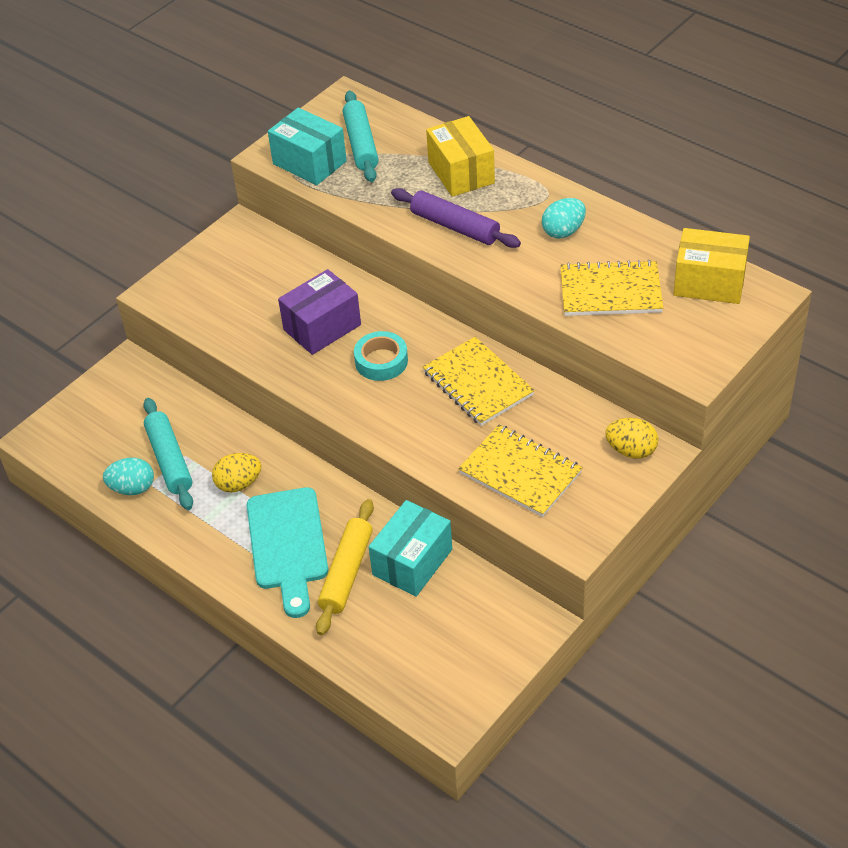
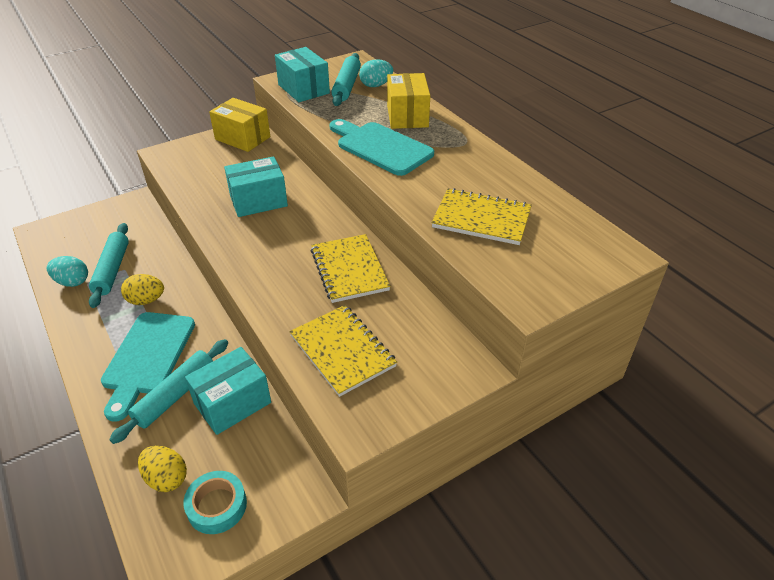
camera: 15 degrees right, 5 degrees down
purple box [278,269,361,355] -> turquoise box [224,156,288,217]
yellow rolling pin [316,499,374,636] -> turquoise rolling pin [109,339,228,444]
turquoise tape [354,331,408,381] -> turquoise tape moved to [183,471,247,534]
purple rolling pin [391,188,521,248] -> turquoise cutting board [329,119,434,176]
turquoise egg [542,198,586,239] -> turquoise egg moved to [359,59,393,87]
yellow egg [605,418,658,459] -> yellow egg moved to [138,446,187,492]
yellow box [673,228,750,304] -> yellow box moved to [209,98,270,152]

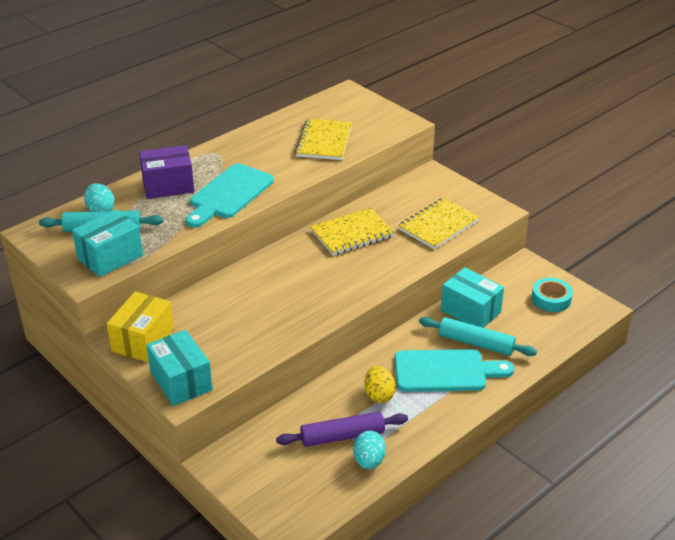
camera: 100 degrees left, 5 degrees down
turquoise rolling pin [89,223,129,308] -> purple rolling pin [276,412,408,447]
yellow egg [138,446,187,492] -> none
turquoise box [224,156,288,217] -> turquoise box moved to [146,330,213,406]
yellow box [387,73,430,129] -> purple box [139,145,195,199]

